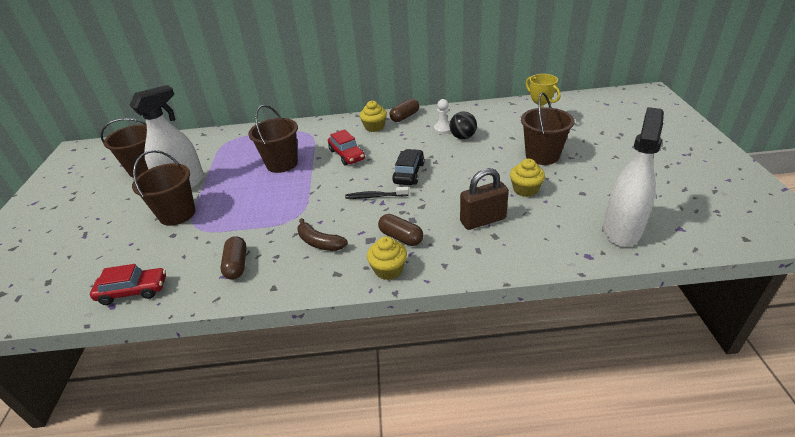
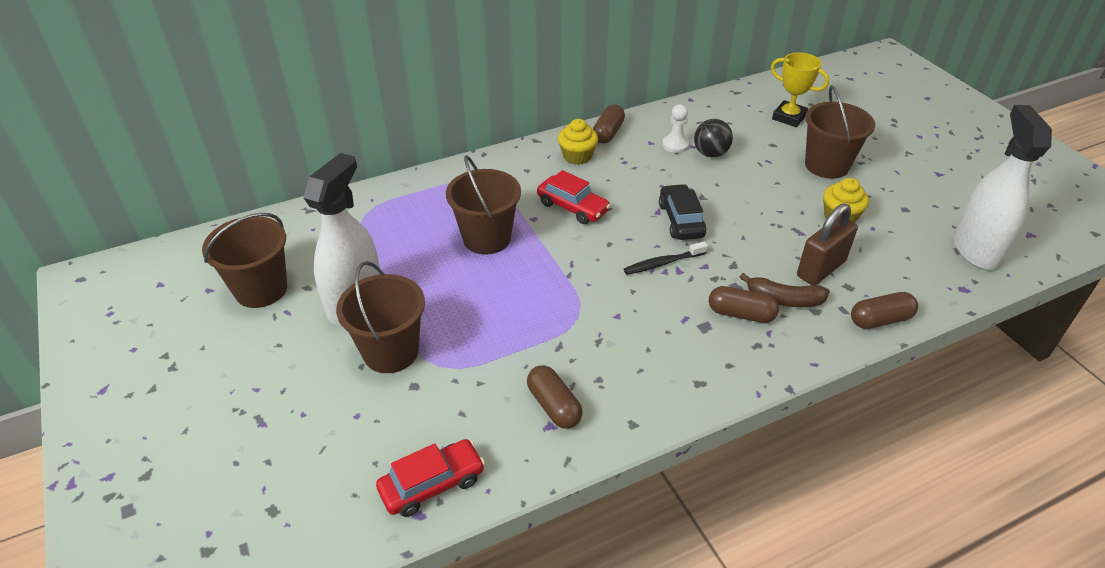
camera: 25 degrees left, 5 degrees up
brown banana [298,218,348,251] -> brown banana moved to [740,273,830,307]
yellow cupcake [367,236,407,280] -> none
none -> brown capsule [851,292,918,329]

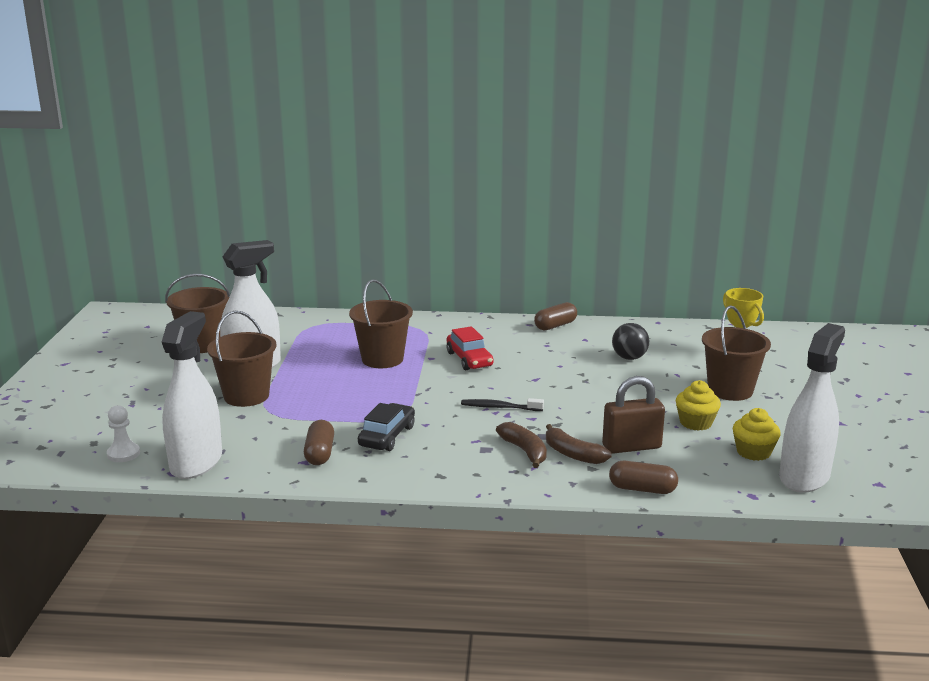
camera: 30 degrees right, 20 degrees down
red car [376,439,485,517] -> white spray bottle [162,311,222,479]
yellow cupcake [558,119,598,165] -> yellow cupcake moved to [733,408,781,461]
black car [659,184,706,240] -> black car moved to [358,403,415,451]
white pawn [662,104,690,153] -> white pawn moved to [107,405,140,462]
brown capsule [709,286,779,323] -> brown banana [496,422,547,468]

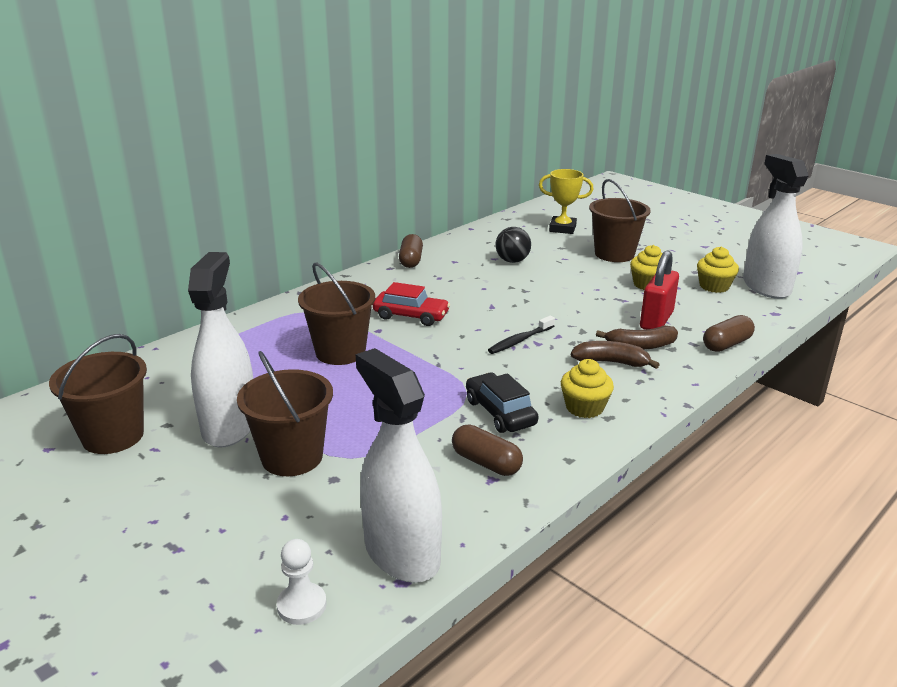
camera: 50 degrees left, 5 degrees up
brown padlock [602,376,665,454] -> red padlock [640,250,679,330]
none -> yellow cupcake [561,359,614,418]

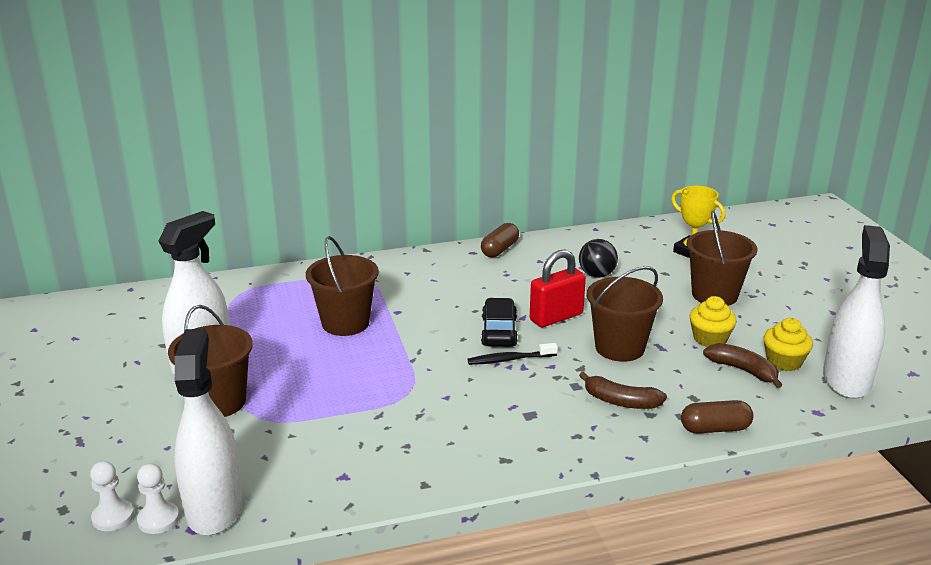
camera: 30 degrees right, 0 degrees up
brown bucket [49,334,147,454] -> brown bucket moved to [587,266,663,362]
red car [373,282,450,326] -> none
brown capsule [452,425,523,476] -> none
black car [466,373,538,433] -> black car moved to [481,298,518,347]
yellow cupcake [561,359,614,418] -> none
brown banana [571,341,660,369] -> brown banana moved to [703,343,782,388]
red padlock [640,250,679,330] -> red padlock moved to [530,250,586,327]
none -> white pawn [137,463,179,534]

